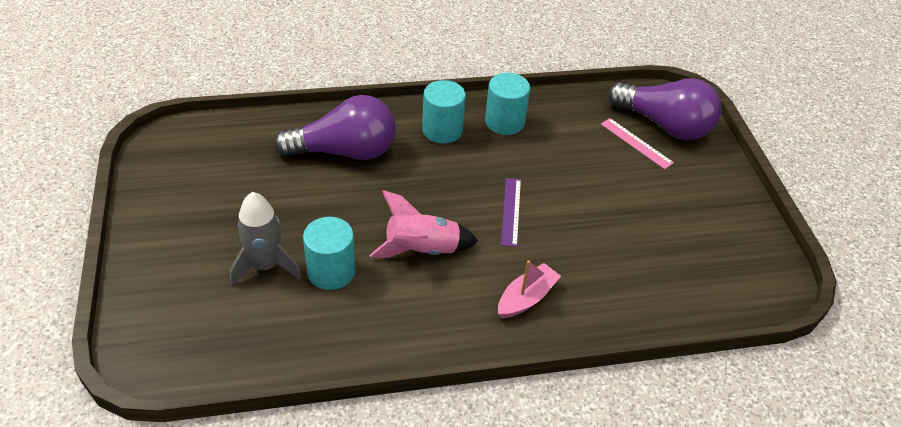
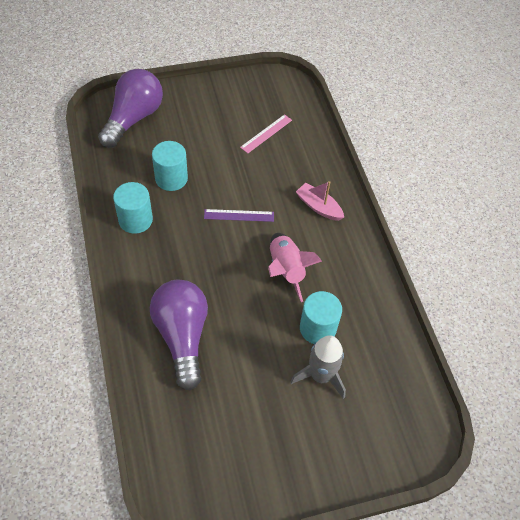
camera: 95 degrees left, 10 degrees up
turquoise cylinder [422,80,466,143] -> turquoise cylinder moved to [152,141,188,191]
pink ruler [601,118,674,169] -> pink ruler moved to [240,114,292,153]

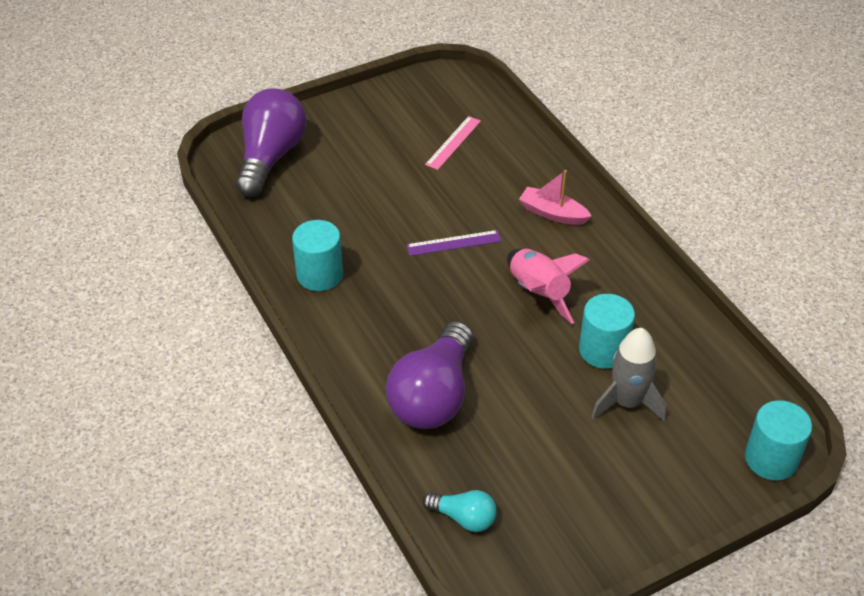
camera: 10 degrees left, 10 degrees down
purple light bulb [150,280,208,390] -> purple light bulb turned 135 degrees counterclockwise [386,321,473,429]
turquoise cylinder [152,141,188,191] -> turquoise cylinder moved to [745,400,812,480]
none -> turquoise light bulb [423,490,497,532]

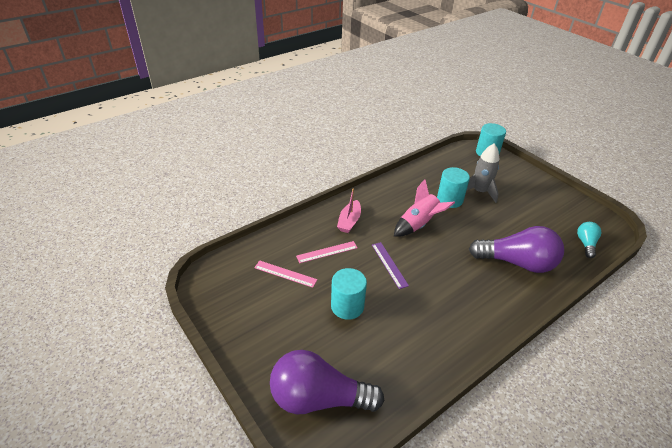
camera: 100 degrees left, 5 degrees down
turquoise cylinder [292,220,343,291] -> turquoise cylinder moved to [331,268,367,320]
none -> pink ruler [296,241,358,263]

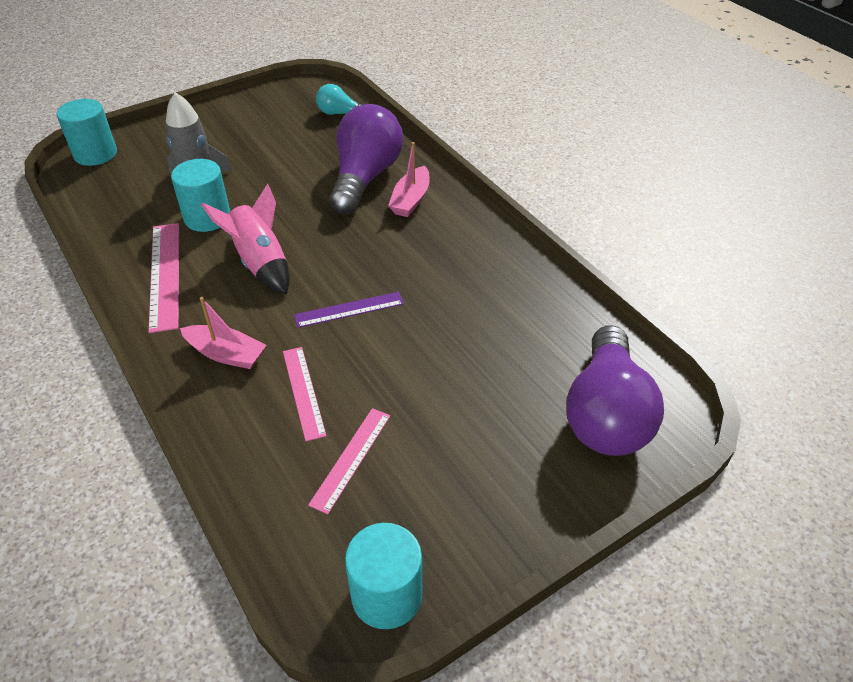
camera: 85 degrees left, 5 degrees up
turquoise cylinder [331,268,367,320] -> turquoise cylinder moved to [345,523,422,629]
none -> pink ruler [148,223,179,333]
none -> pink boat [388,142,430,217]

